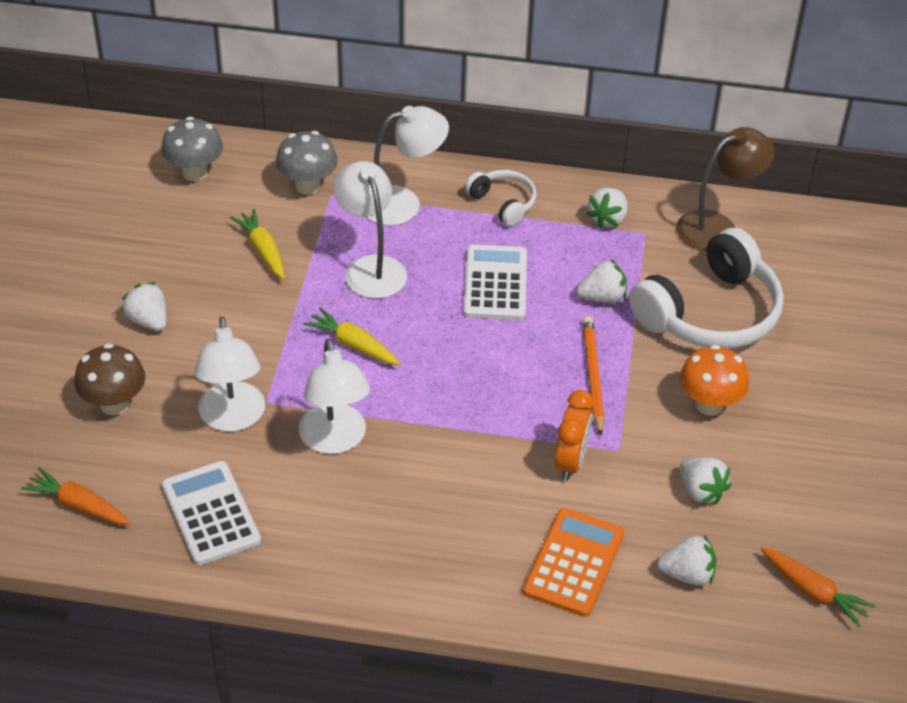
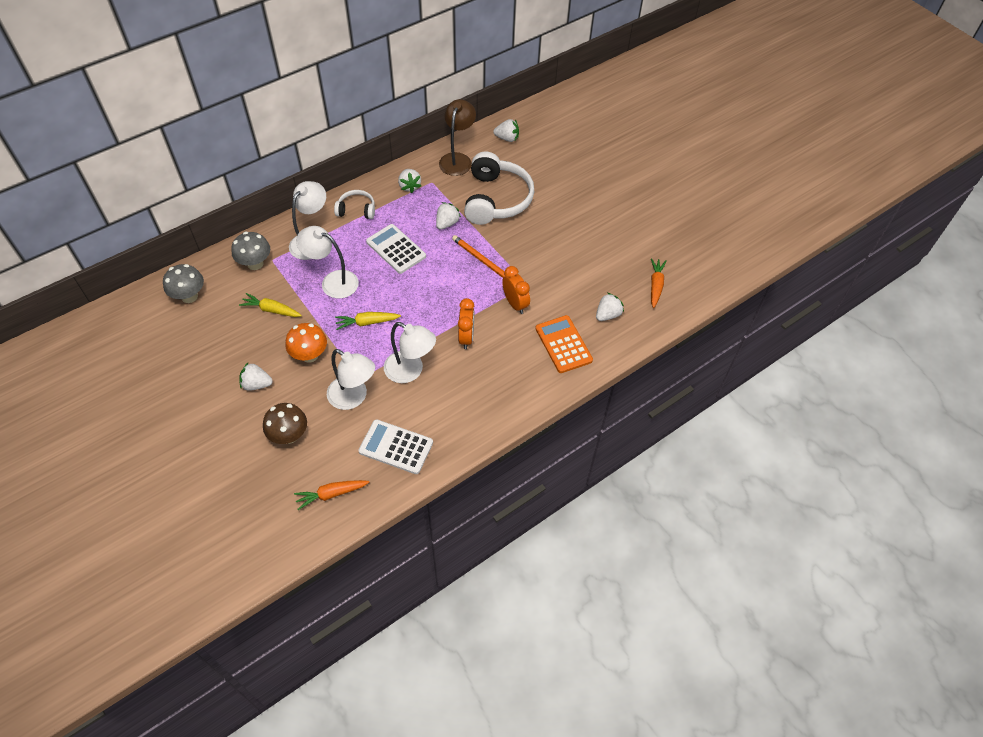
camera: 45 degrees left, 10 degrees up
orange mushroom [679,345,749,416] -> orange mushroom moved to [286,323,327,363]
white strawberry [680,457,731,504] -> white strawberry moved to [493,119,519,142]
orange carrot [761,548,876,627] -> orange carrot turned 75 degrees counterclockwise [651,258,667,308]
none -> orange clock [458,298,474,349]

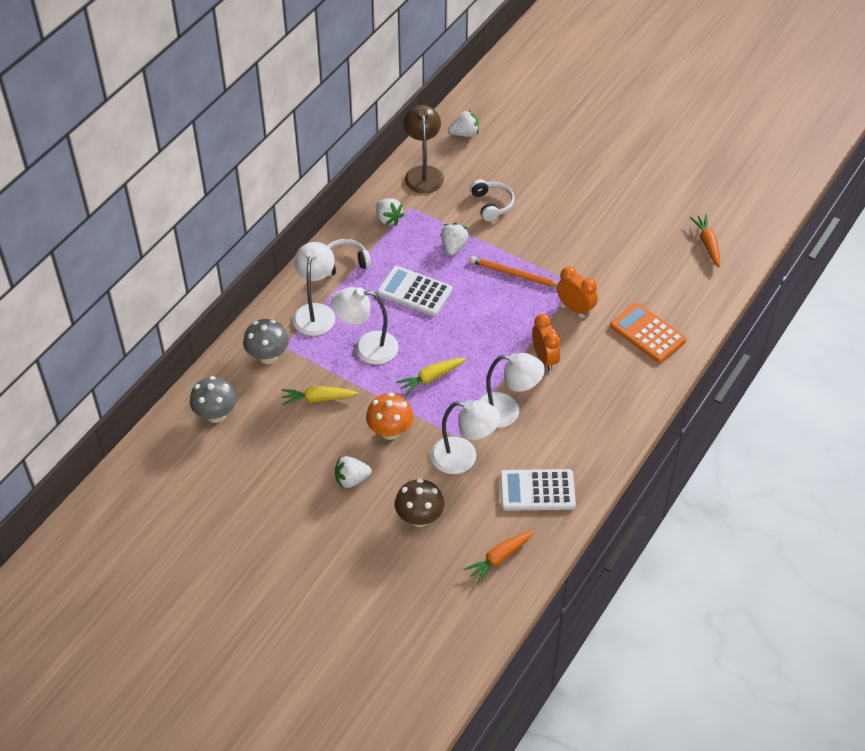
camera: 20 degrees left, 5 degrees down
white headphones [464,152,534,225] -> white headphones [470,179,515,221], size x0.50
white strawberry [596,293,624,321] -> none

